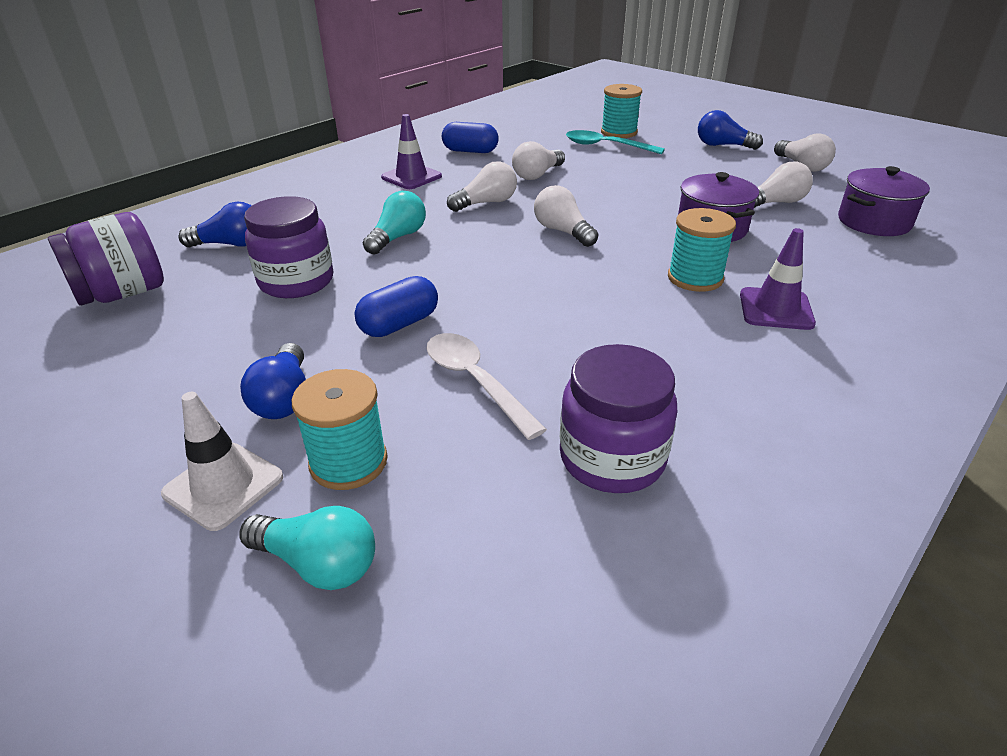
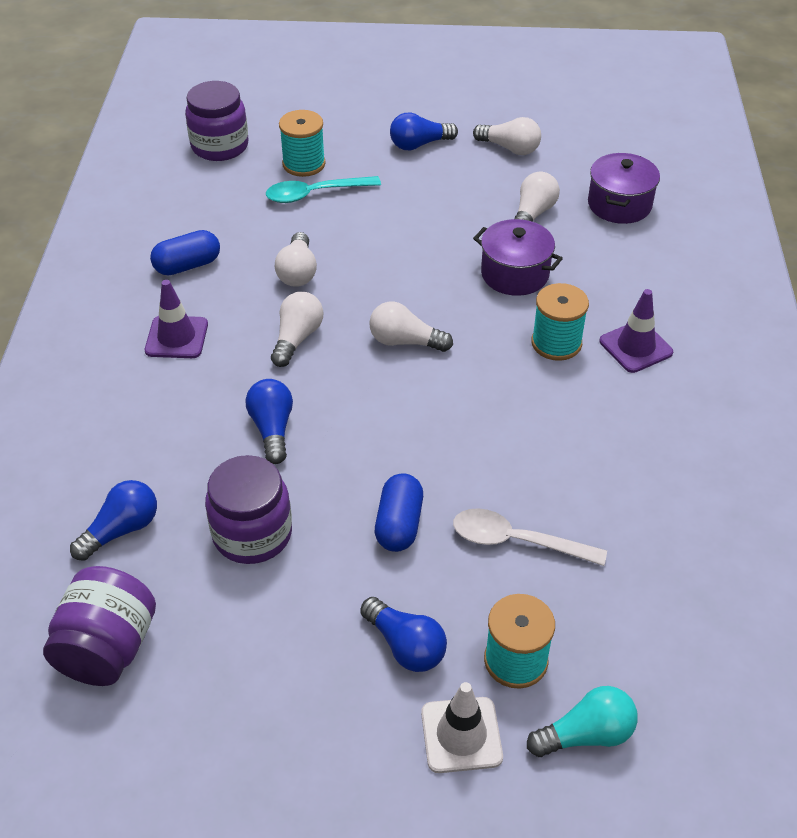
camera: 40 degrees left, 10 degrees up
turquoise light bulb [363,191,426,255] -> blue light bulb [245,379,293,464]
purple jar [560,344,677,493] -> purple jar moved to [185,81,249,161]

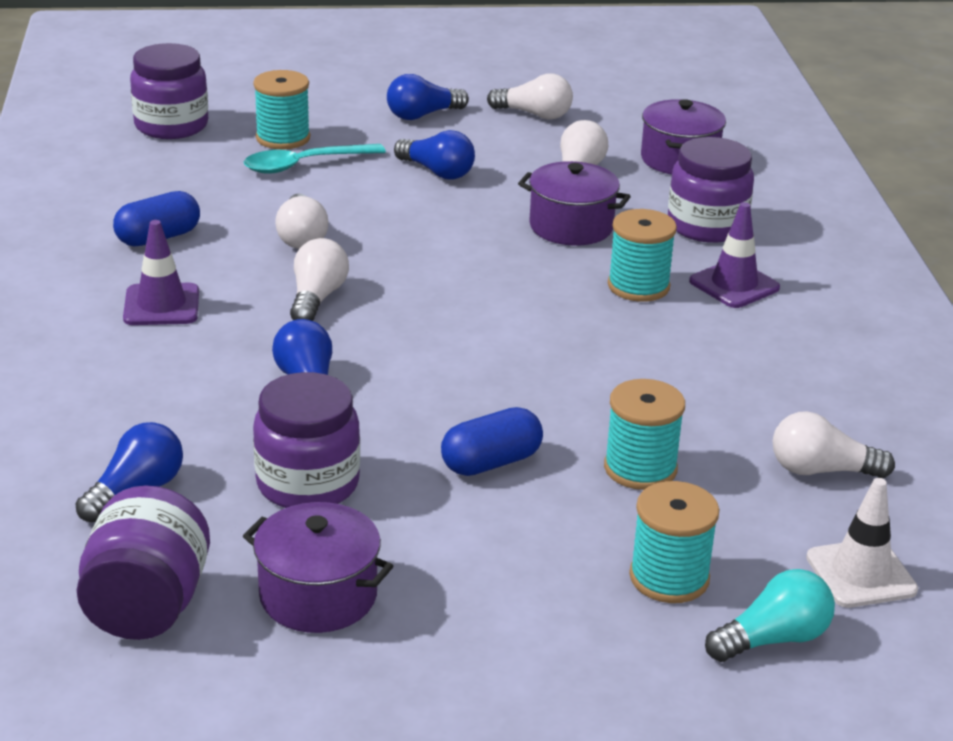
camera: 10 degrees left, 15 degrees down
blue light bulb [360,597,447,672] -> blue light bulb moved to [394,130,475,180]
white light bulb [369,302,453,352] -> white light bulb moved to [773,411,895,478]
blue capsule [375,473,423,552] -> blue capsule turned 60 degrees clockwise [441,407,543,476]
white traffic cone [421,682,503,773] -> white traffic cone moved to [806,478,918,608]
white spoon [453,508,607,566] -> turquoise spool [604,379,685,490]
none -> purple pot [243,502,393,633]
none -> purple jar [668,137,754,243]

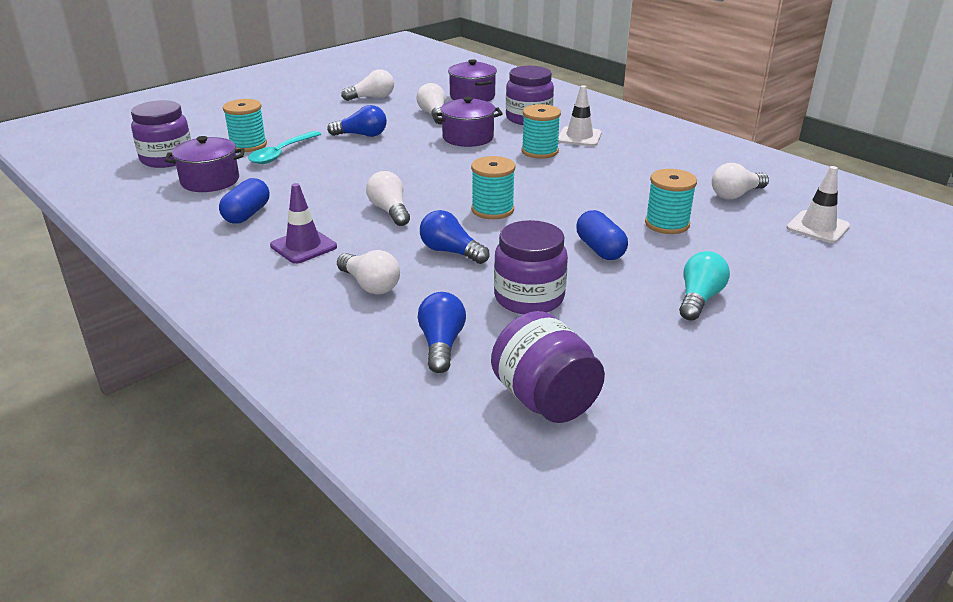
camera: 35 degrees left, 0 degrees up
purple pot [243,502,393,633] -> purple pot moved to [164,136,245,192]
white light bulb [275,193,329,249] -> white light bulb moved to [337,250,400,295]
blue light bulb [387,74,469,120] -> none
blue capsule [441,407,543,476] -> blue capsule turned 45 degrees counterclockwise [576,210,628,260]
turquoise spool [629,481,719,603] -> turquoise spool moved to [471,156,515,219]
purple traffic cone [689,202,780,308] -> white traffic cone [558,85,602,146]
turquoise light bulb [705,569,835,662] -> turquoise light bulb moved to [679,251,730,321]

